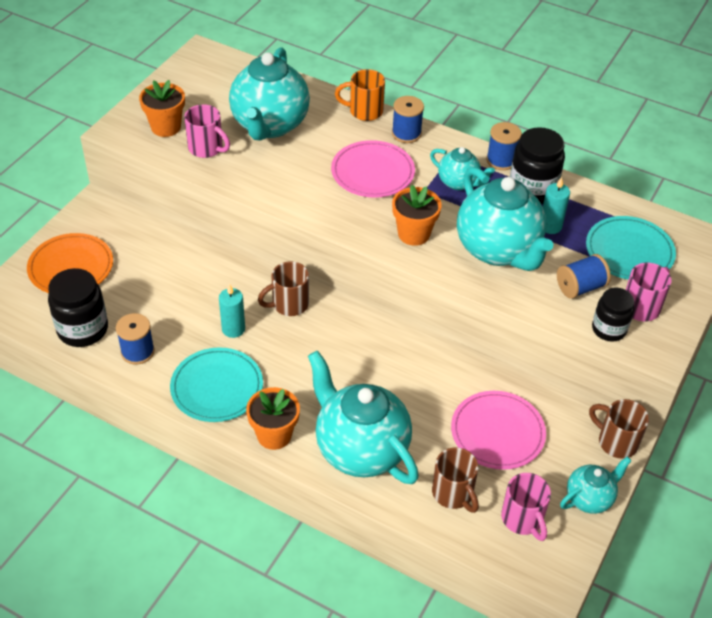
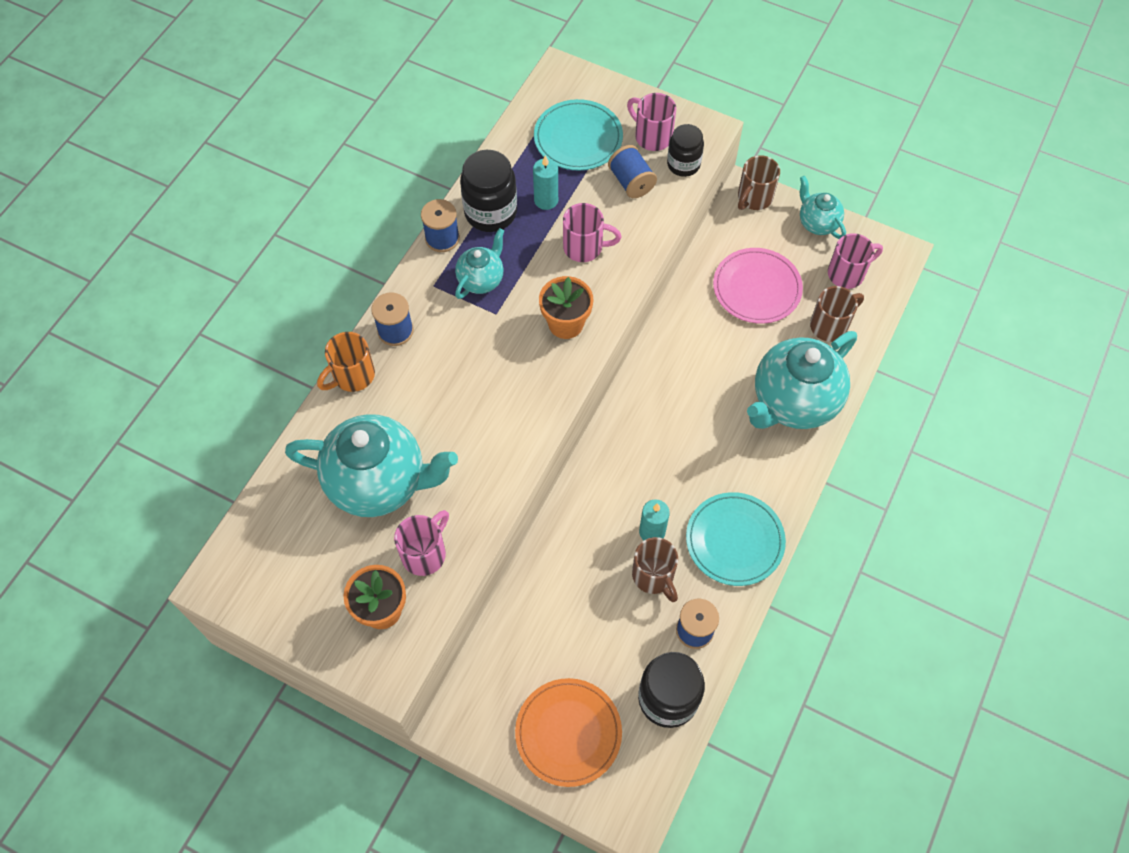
camera: 90 degrees left, 15 degrees up
orange flower pot [246,387,300,450] -> none
brown mug [258,261,309,316] -> brown mug moved to [632,537,678,602]
pink plate [331,140,415,198] -> none
orange mug [335,69,385,121] -> orange mug turned 45 degrees clockwise [317,332,375,392]
turquoise teapot [457,167,553,271] -> pink mug [563,203,622,262]

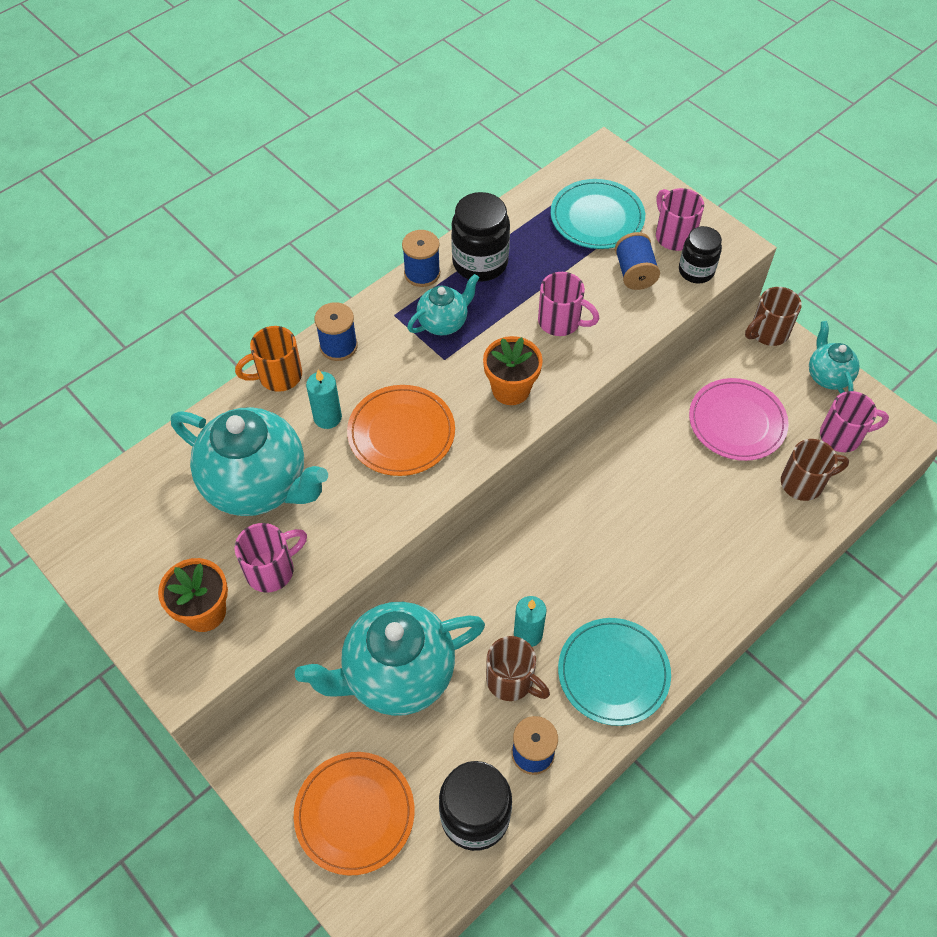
camera: 20 degrees right, 5 degrees down
turquoise candle [533,155,558,210] -> turquoise candle moved to [306,370,342,429]
brown mug [632,537,678,602] -> brown mug turned 45 degrees counterclockwise [486,636,550,701]
turquoise teapot [747,331,857,429] -> turquoise teapot moved to [295,602,485,716]
none -> orange plate [347,385,455,476]

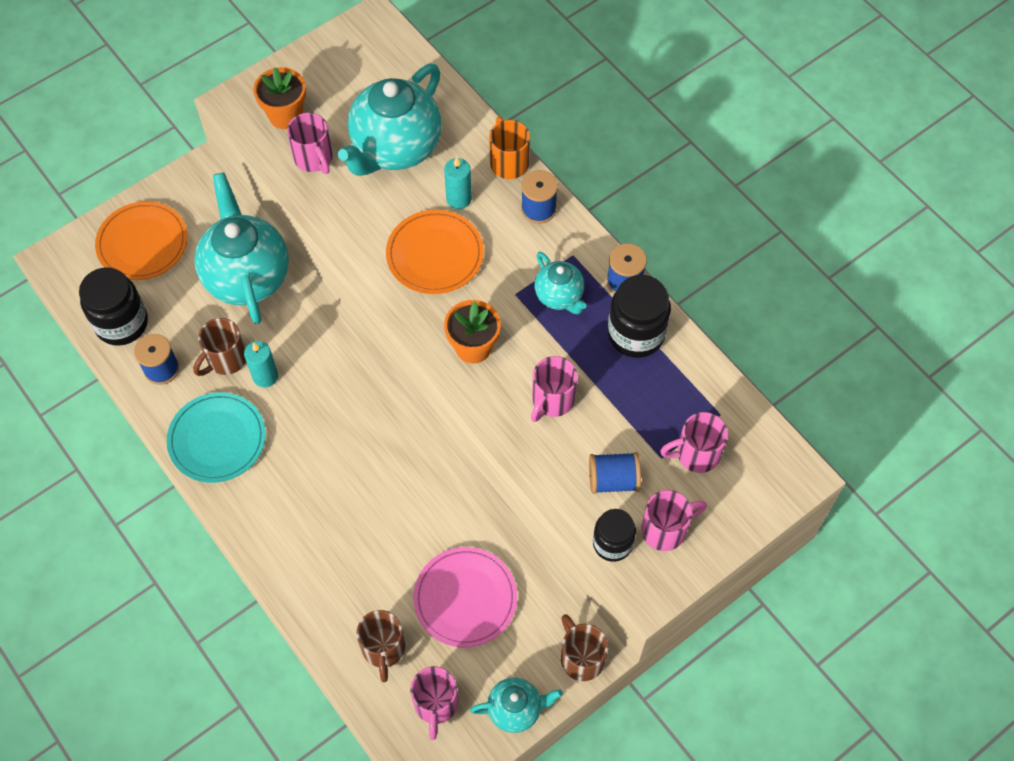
camera: 95 degrees right, 5 degrees up
turquoise plate [551,179,645,249] -> pink mug [660,412,728,473]

